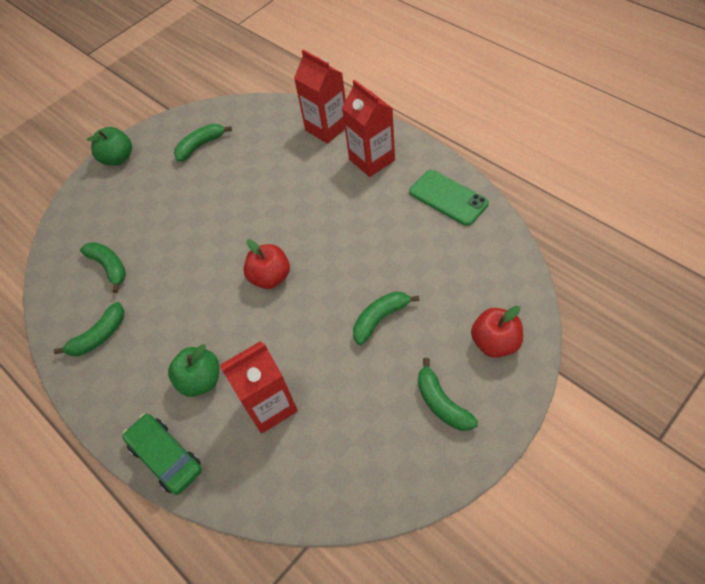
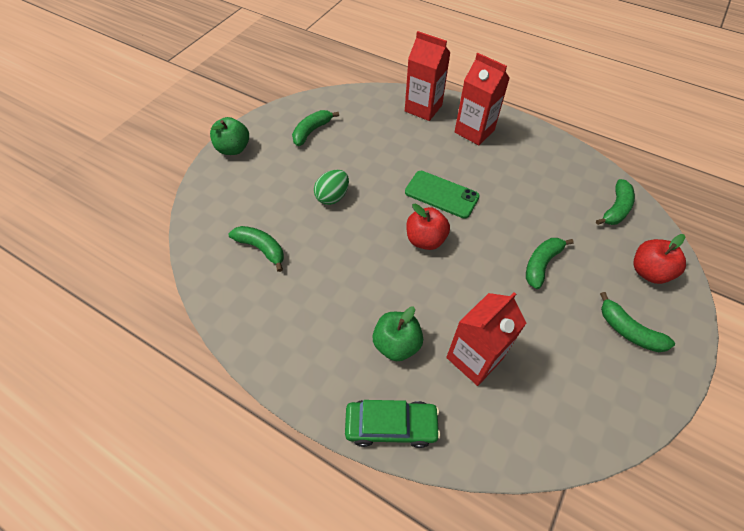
camera: 20 degrees left, 0 degrees up
green banana [54,302,124,356] -> green banana moved to [596,179,635,225]
green car [122,414,202,495] -> green car turned 150 degrees clockwise [345,400,441,448]
green phone [409,170,489,226] -> green phone moved to [405,171,480,219]
none -> green egg [314,170,349,205]

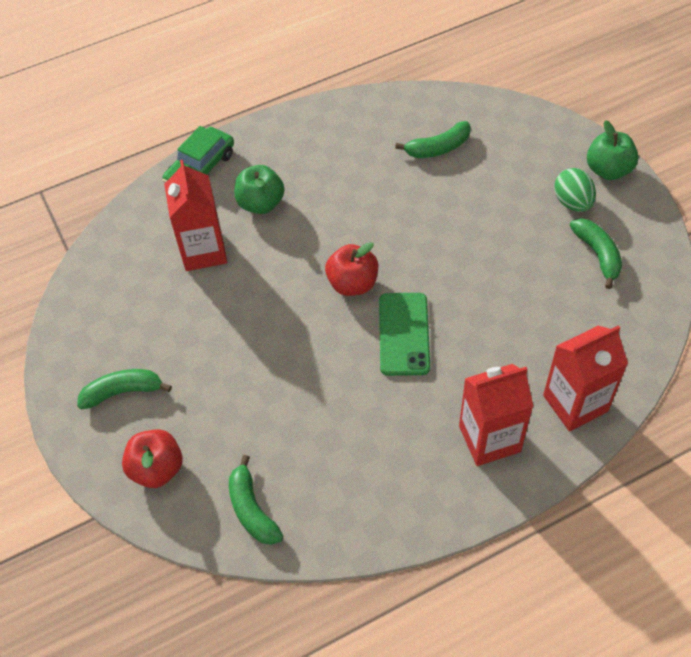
camera: 125 degrees right, 0 degrees up
green egg [314,170,349,205] -> green egg moved to [554,168,596,212]
green phone [405,171,480,219] -> green phone turned 60 degrees counterclockwise [379,293,430,376]
green banana [526,238,574,289] -> none

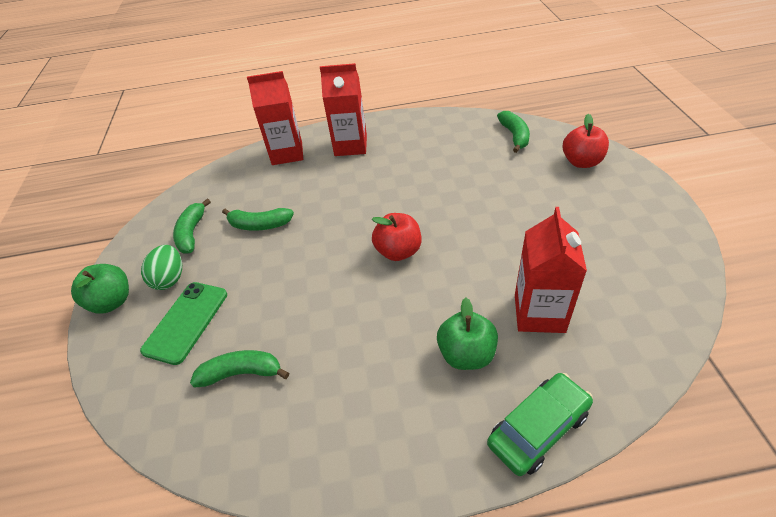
camera: 160 degrees left, 10 degrees down
green banana [77,369,172,410] -> green banana moved to [222,208,294,231]
green phone [379,293,430,376] -> green phone moved to [140,282,227,365]

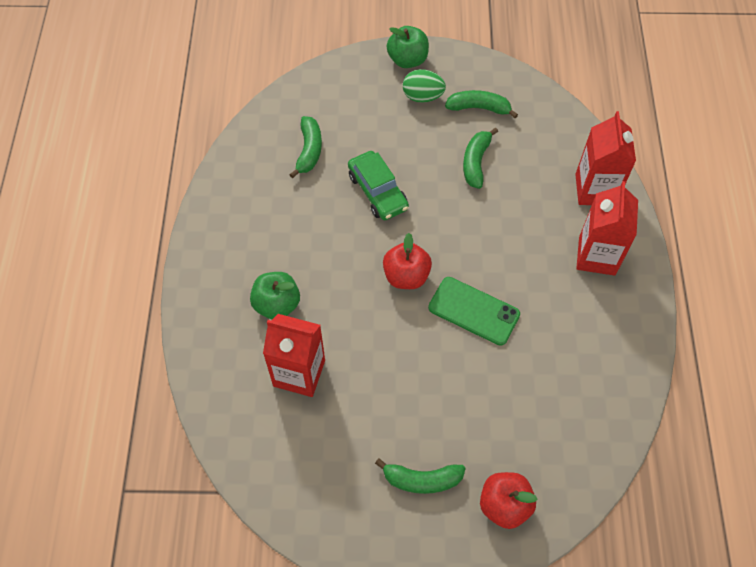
camera: 95 degrees right, 15 degrees up
green phone [140,282,227,365] -> green phone moved to [428,277,520,346]
green car [487,373,593,476] -> green car moved to [348,151,409,220]
green banana [497,111,530,153] -> green banana moved to [375,458,466,494]

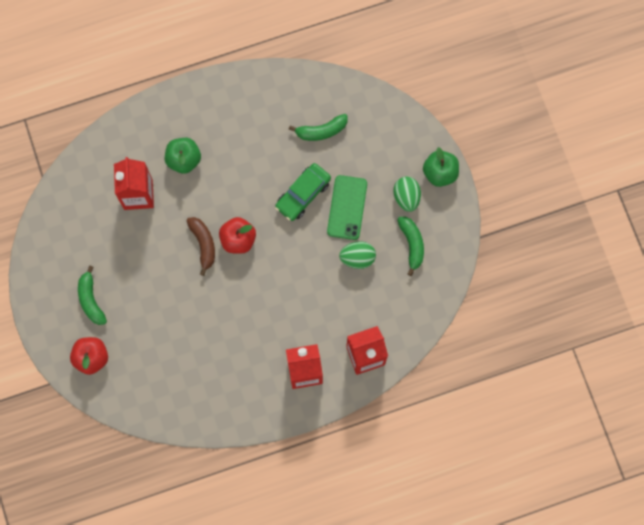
camera: 70 degrees right, 15 degrees up
green phone [428,277,520,346] -> green phone moved to [327,175,367,240]
green banana [463,128,498,189] -> green egg [339,241,376,269]
none -> brown banana [187,217,215,276]

